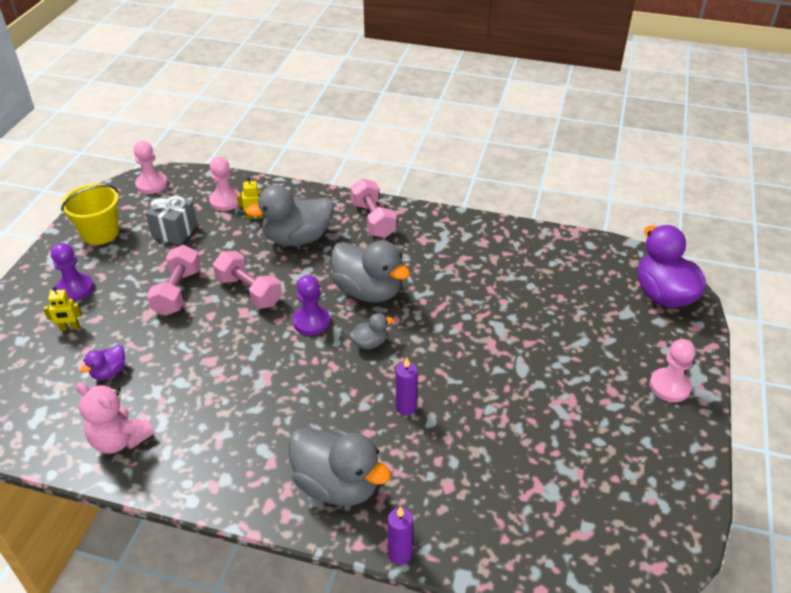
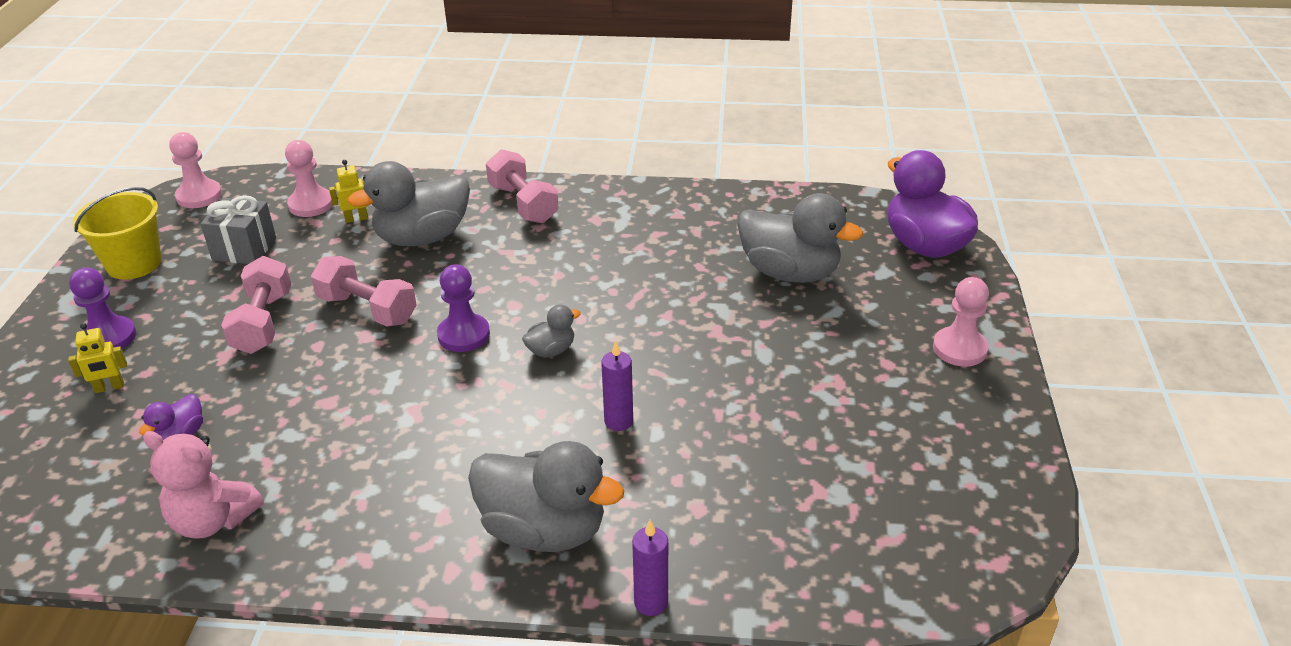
camera: 10 degrees left, 5 degrees down
grey duck [331,241,410,302] -> grey duck moved to [737,193,863,283]

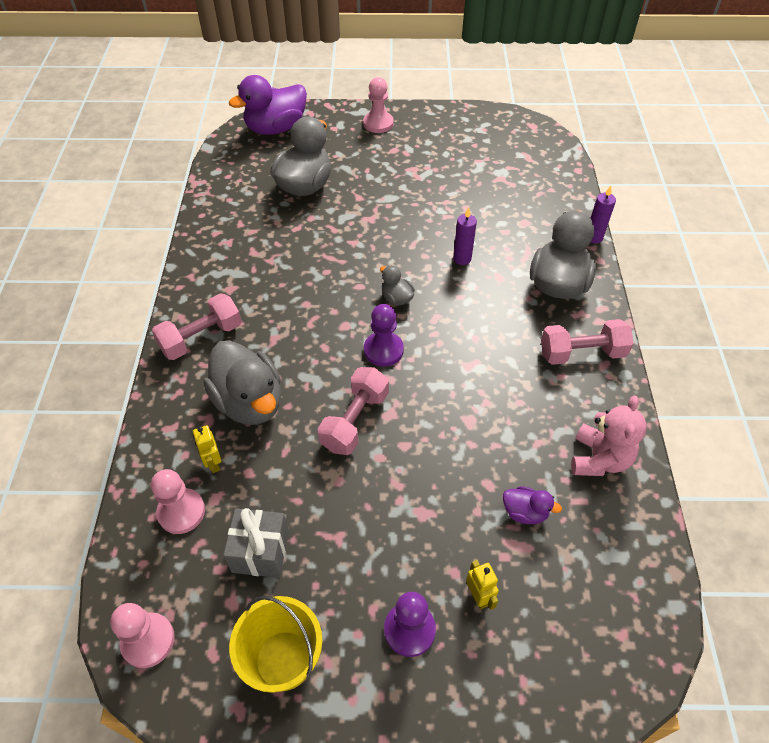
camera: 95 degrees left, 15 degrees up
pink dumbbell [221,256,291,354] -> pink dumbbell moved to [541,319,634,365]

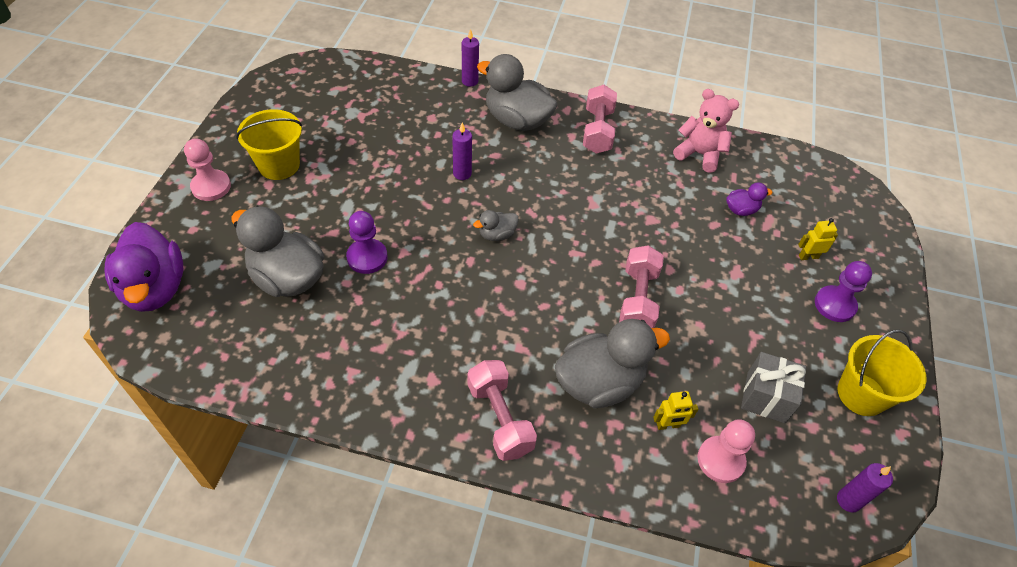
camera: 80 degrees left, 0 degrees up
pink pawn [110,603,175,668] -> purple candle [837,463,893,512]
pink dumbbell [318,367,389,455] -> pink dumbbell turned 60 degrees clockwise [619,245,664,328]
purple pawn [364,304,404,367] -> purple pawn moved to [346,211,388,274]
purple duck [503,486,562,524] -> purple duck turned 45 degrees clockwise [726,183,773,216]
none -> yellow bucket [236,109,302,180]

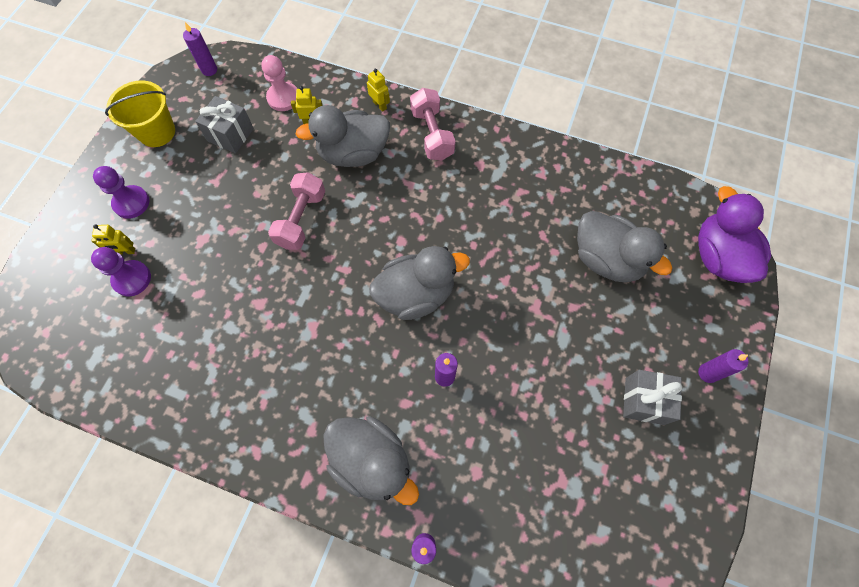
camera: 170 degrees left, 15 degrees up
pink pawn [184,138,231,201] -> purple candle [698,349,749,383]
yellow bucket [236,109,302,180] -> grey gift [623,370,682,425]
purple pawn [346,211,388,274] -> purple pawn moved to [91,247,151,297]
grey duck [473,210,519,241] -> grey duck [369,246,470,320], size x2.11
pink dumbbell [583,85,617,154] -> none
pink teddy bear [673,89,739,173] -> none
purple duck [726,183,773,216] -> none
none -> yellow robot [367,69,390,112]

